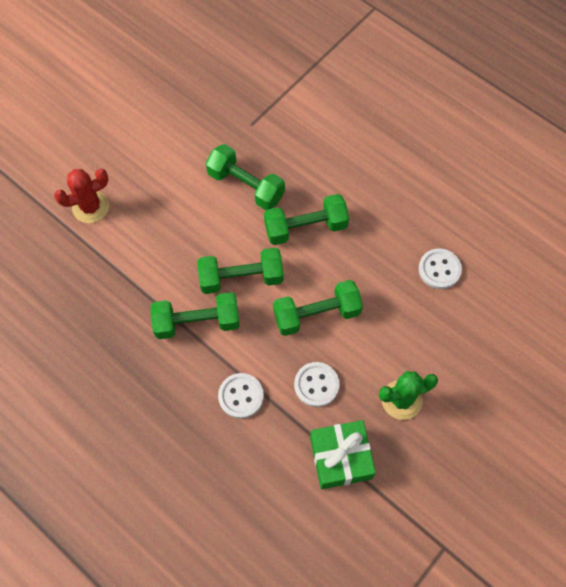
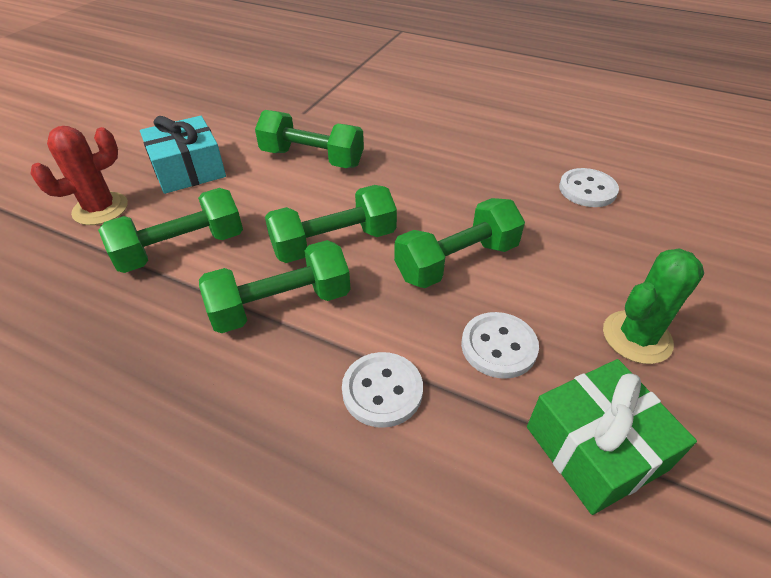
camera: 15 degrees left, 20 degrees down
green dumbbell [264,194,349,245] -> green dumbbell moved to [98,188,243,273]
none -> turquoise gift [140,116,226,194]

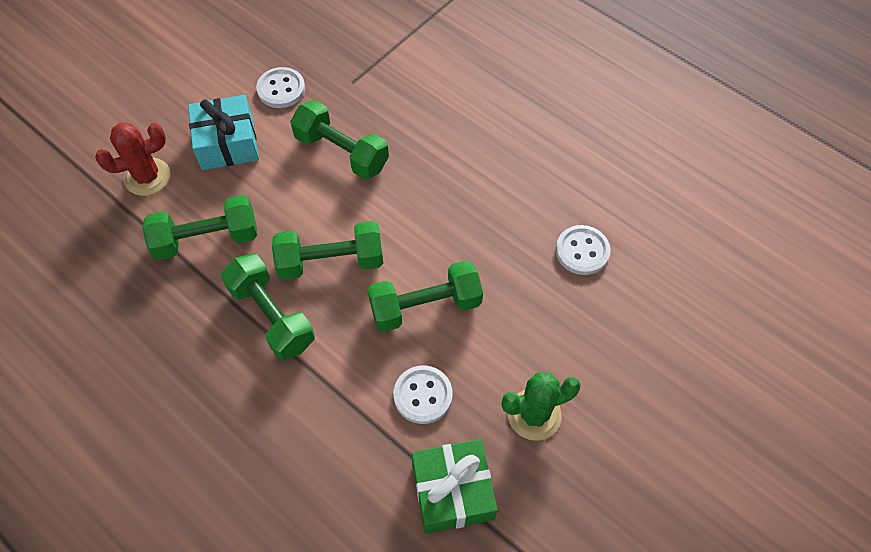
camera: 15 degrees right, 15 degrees up
green dumbbell [199,240,351,333] -> green dumbbell turned 60 degrees clockwise [221,254,315,360]
white button [342,352,423,428] -> white button moved to [256,67,305,108]

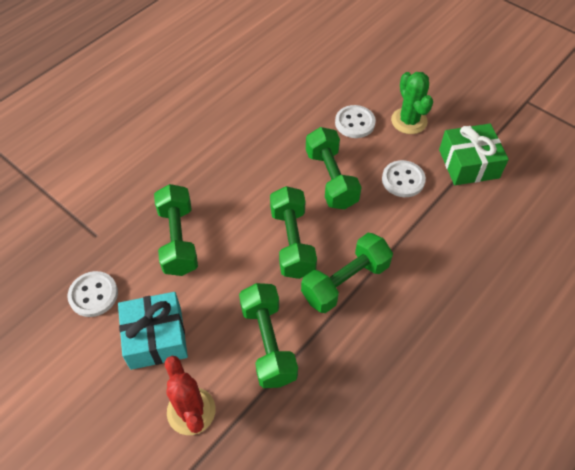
camera: 90 degrees left, 5 degrees down
green dumbbell [290,100,389,179] -> green dumbbell turned 45 degrees counterclockwise [154,184,198,276]
white button [556,225,611,275] -> white button moved to [335,105,376,138]

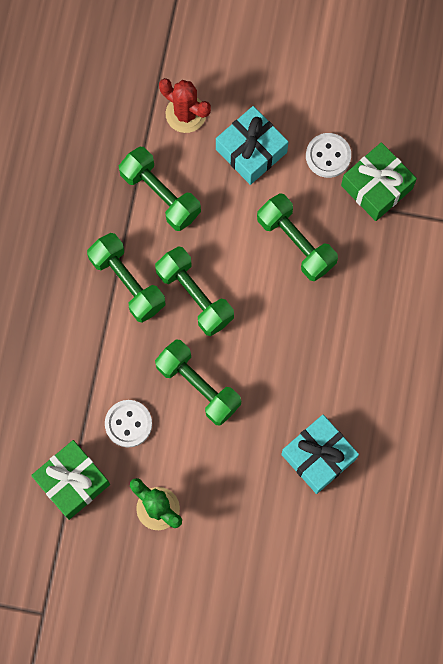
camera: 150 degrees right, 20 degrees up
green dumbbell [301,233,393,313] -> green dumbbell turned 60 degrees counterclockwise [87,233,165,323]
white button [335,105,376,138] -> none
none -> turquoise gift [281,415,359,494]
none -> green gift [341,142,417,221]

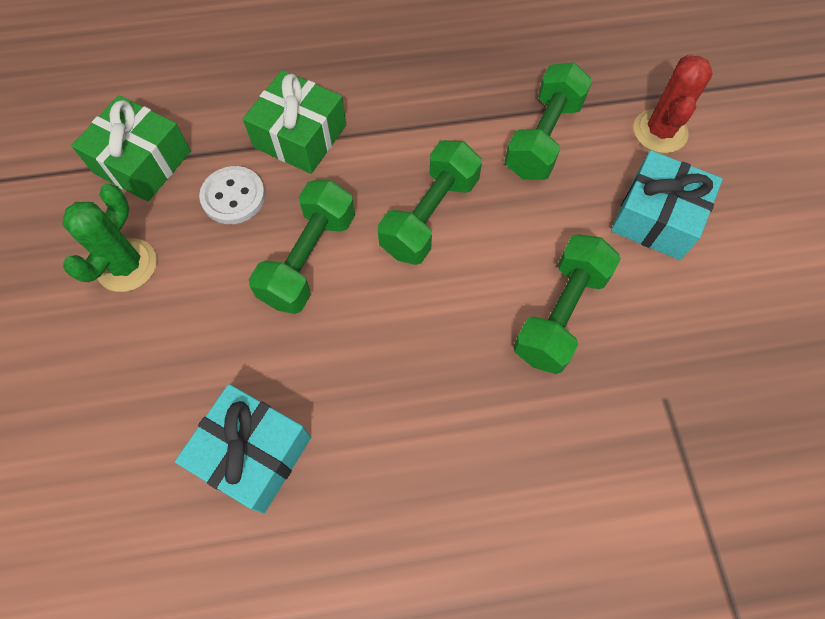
camera: 70 degrees right, 10 degrees down
green dumbbell [87,233,165,323] -> none
white button [306,133,351,178] -> none
green gift [341,142,417,221] -> green gift moved to [243,70,346,174]

